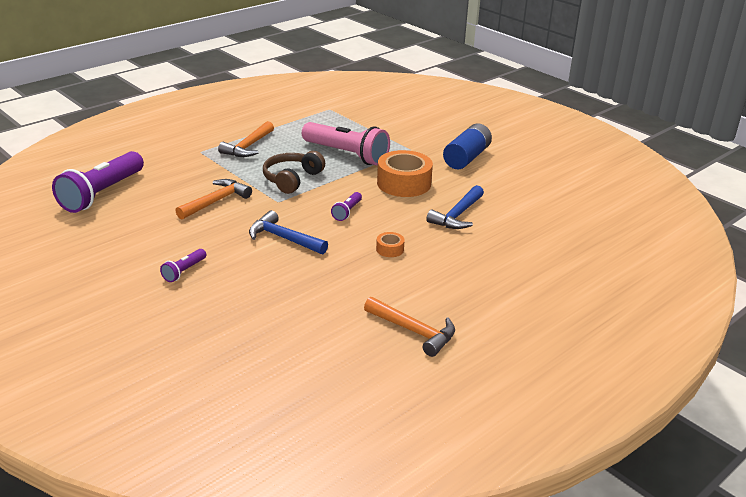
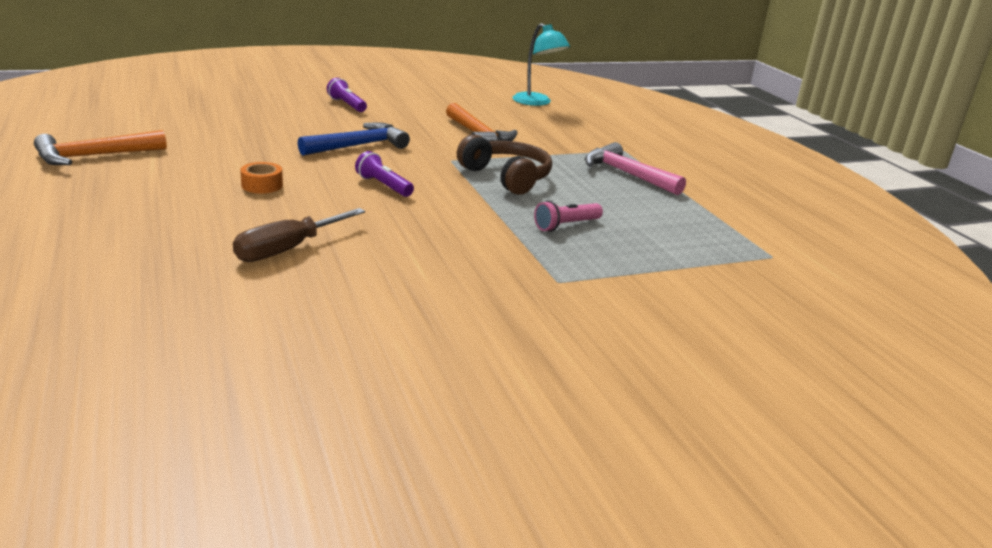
camera: 110 degrees right, 5 degrees down
purple flashlight [52,151,144,213] -> turquoise lamp [512,23,570,106]
orange hammer [218,121,274,157] -> pink hammer [585,142,686,195]
pink flashlight [302,122,390,165] -> pink flashlight [534,201,603,232], size x0.45
orange tape [377,150,433,197] -> none
blue hammer [426,185,484,229] -> brown screwdriver [233,208,365,262]
blue battery [443,123,492,169] -> none

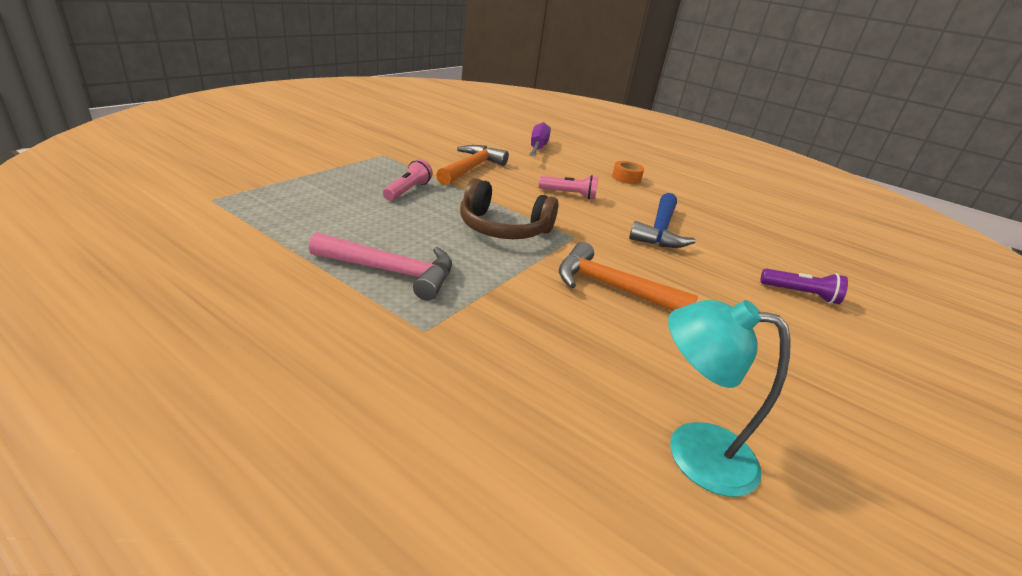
camera: 145 degrees right, 5 degrees up
orange hammer [34,130,167,165] -> orange hammer moved to [436,145,509,185]
brown screwdriver [233,208,365,262] -> purple screwdriver [530,122,551,157]
purple flashlight [355,151,414,197] -> pink flashlight [539,175,598,200]

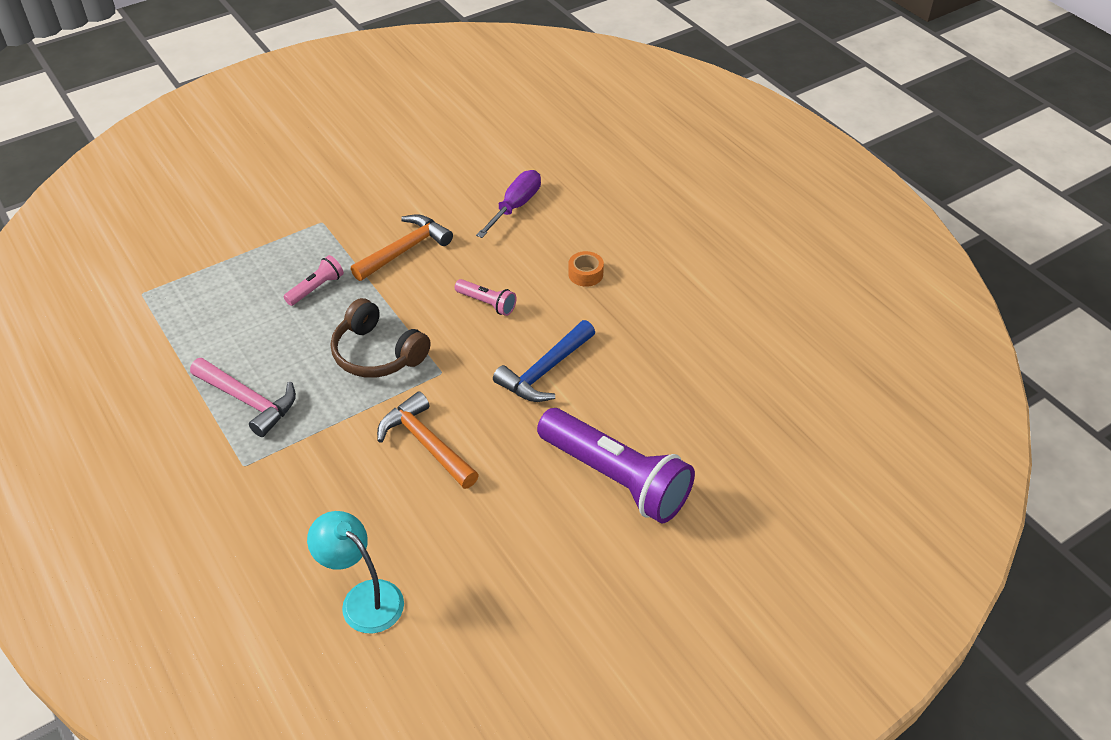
camera: 25 degrees right, 15 degrees up
purple flashlight [760,268,848,304] -> purple flashlight [537,408,695,523], size x2.24

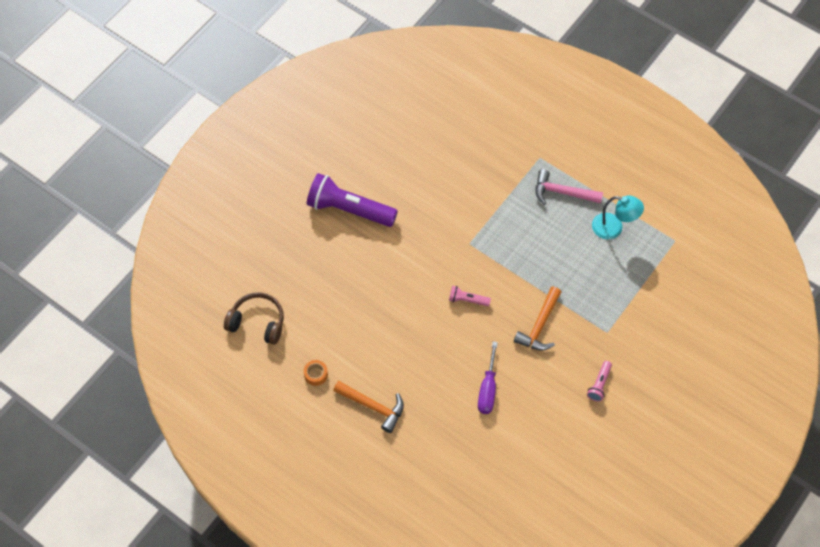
camera: 160 degrees right, 15 degrees up
pink flashlight [283,255,344,306] -> pink flashlight moved to [587,361,612,402]
turquoise lamp [307,511,404,633] -> turquoise lamp moved to [592,195,644,239]
brown headphones [331,298,431,378] -> brown headphones moved to [224,292,284,345]
orange hammer [377,391,479,489] -> orange hammer moved to [333,381,404,433]
blue hammer [493,320,595,402] -> none
orange tape [568,251,604,287] -> orange tape moved to [304,360,328,386]

